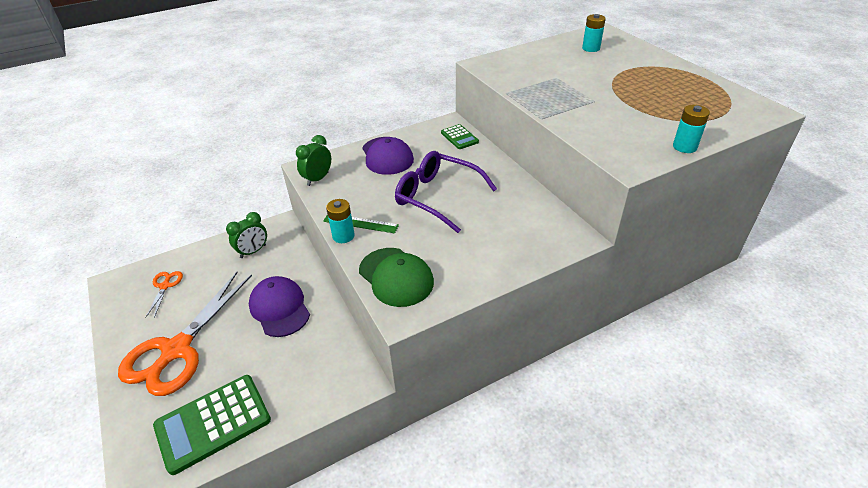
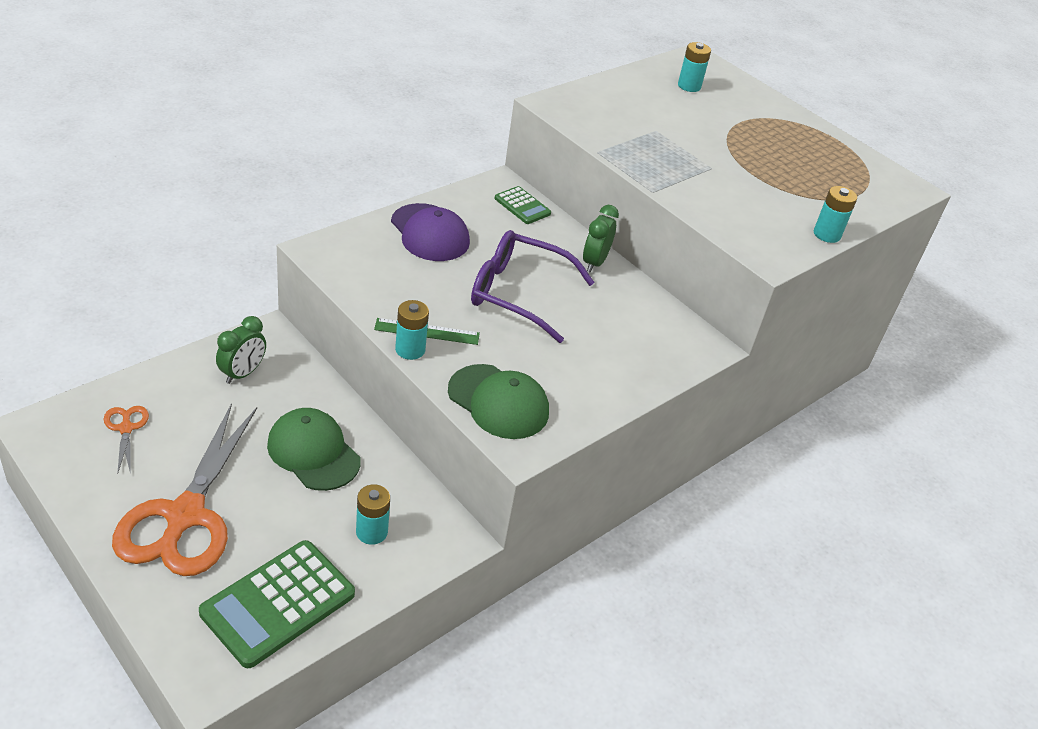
camera: 20 degrees left, 0 degrees up
purple cap [249,276,310,337] -> green cap [267,408,361,491]
green clock [296,135,331,186] -> green clock moved to [583,205,619,273]
none -> turquoise battery [356,484,390,545]

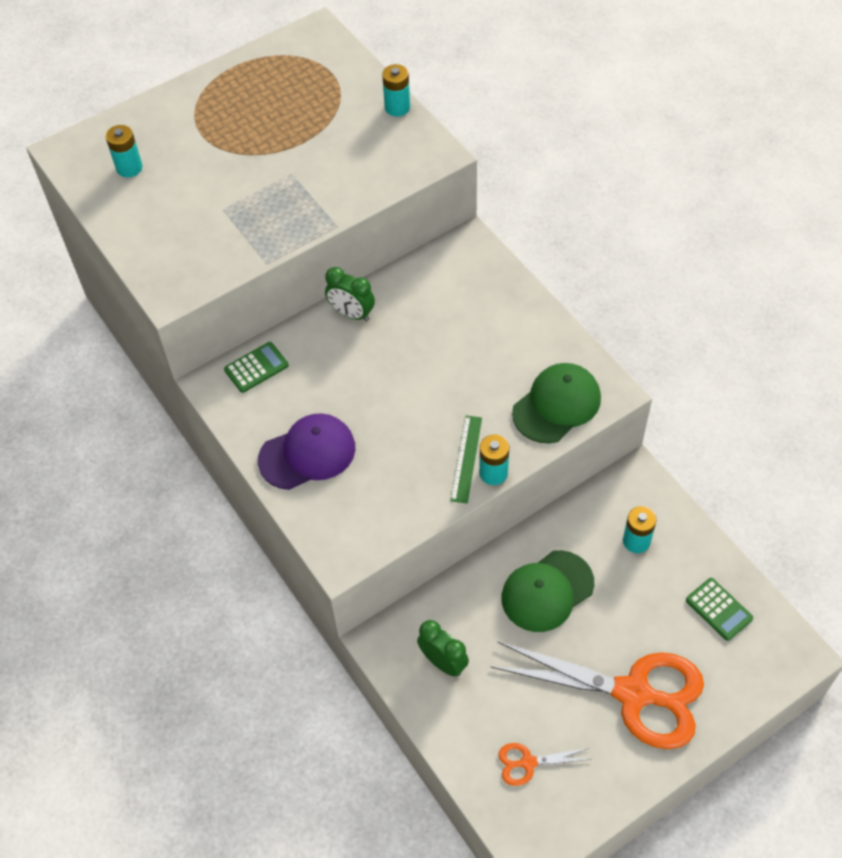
camera: 75 degrees left, 15 degrees up
green calculator [199,540,355,668] -> green calculator [686,578,753,641], size x0.53
purple glasses [471,230,595,343] -> none

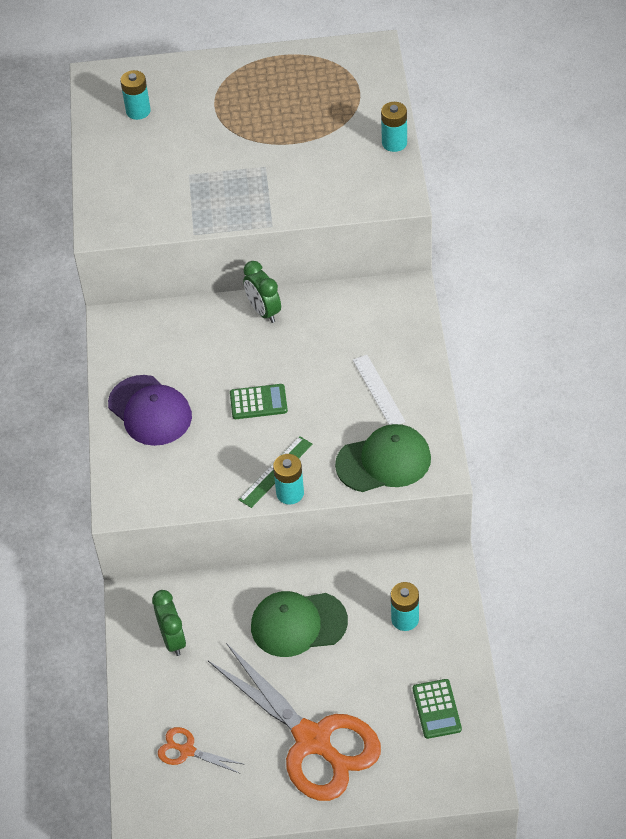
camera: 30 degrees right, 5 degrees down
green calculator [224,342,289,393] -> green calculator moved to [230,384,288,419]
purple cap [258,413,355,490] -> purple cap turned 45 degrees clockwise [108,375,192,446]
none -> white ruler [353,355,406,425]

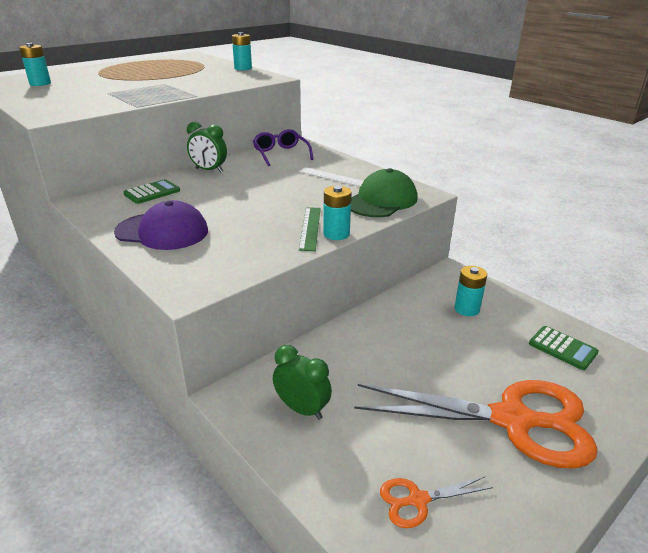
camera: 40 degrees left, 20 degrees down
green calculator [230,384,288,419] -> green calculator moved to [123,179,180,204]
green cap [251,591,348,657] -> none
none -> purple glasses [253,129,313,166]

